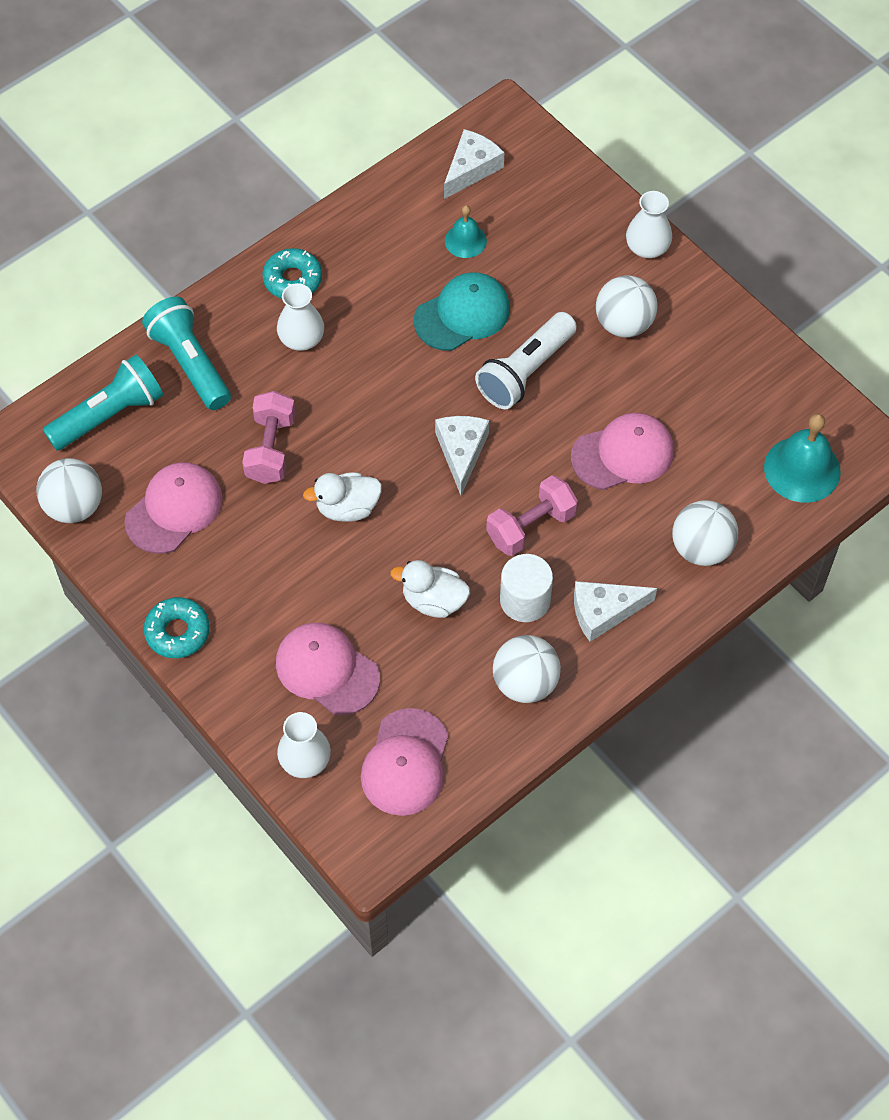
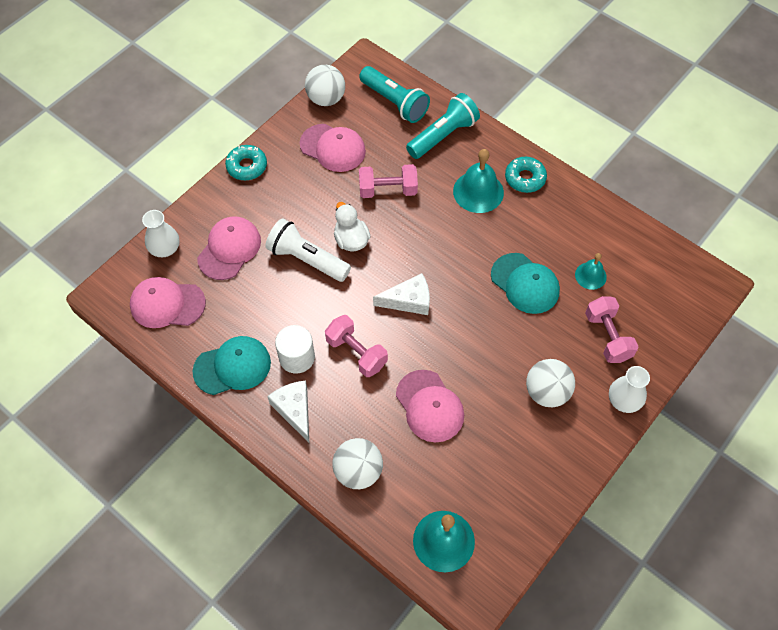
camera: 80 degrees right, 0 degrees up
white vase [277,283,324,351] -> turquoise bell [453,149,504,213]
white duck [390,560,470,618] -> none
white cheese [444,129,504,199] -> none
white flashlight [475,312,577,409] -> white flashlight moved to [265,218,351,282]
white ball [493,635,561,703] -> turquoise cap [193,336,271,395]
none -> pink dumbbell [585,296,639,363]

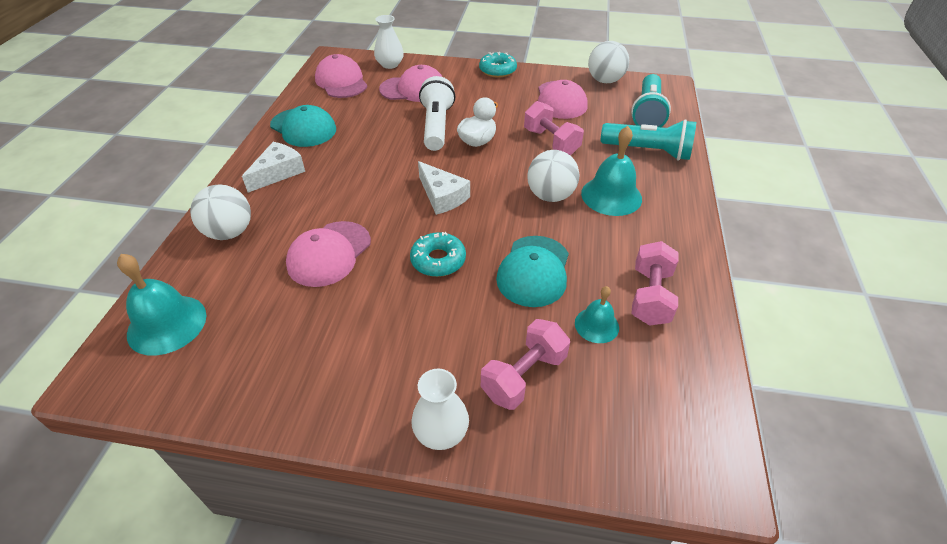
camera: 60 degrees right, 15 degrees down
white cylinder [275,325,315,374] -> none
pink dumbbell [325,315,388,377] -> pink dumbbell moved to [631,241,679,326]
turquoise donut [505,157,547,193] -> turquoise donut moved to [410,232,466,277]
white ball [526,359,575,407] -> white ball moved to [527,150,580,202]

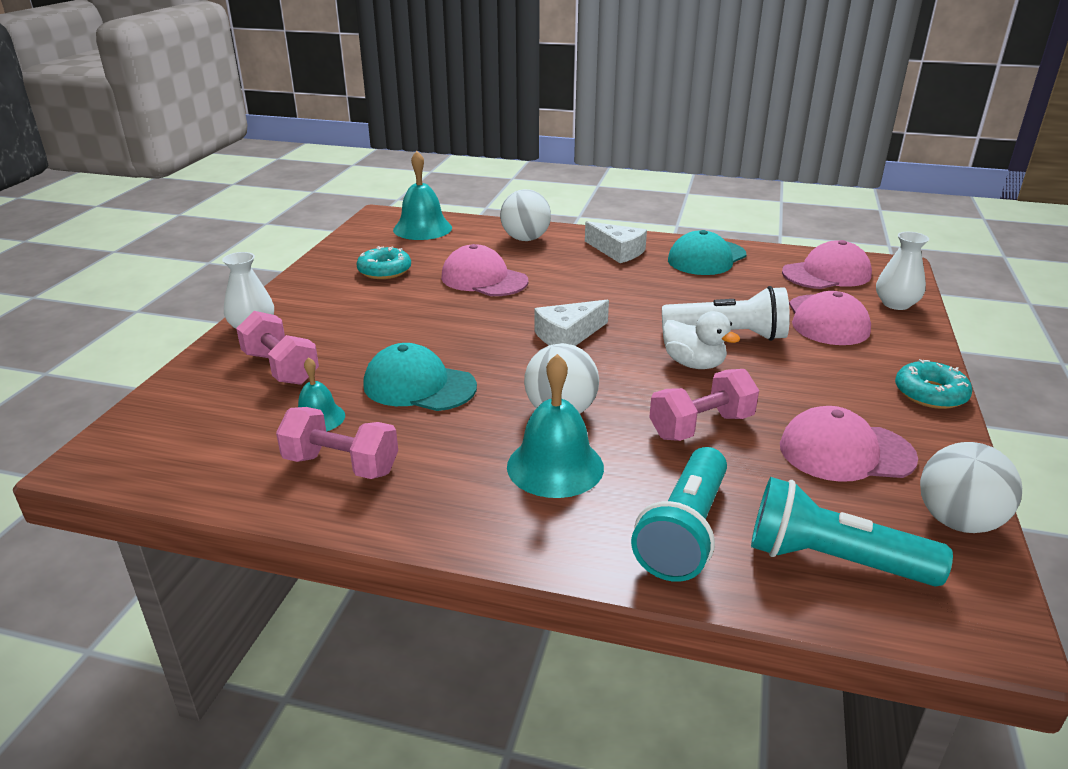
camera: 95 degrees right, 15 degrees down
turquoise donut [410,232,466,277] -> turquoise donut moved to [356,246,411,279]

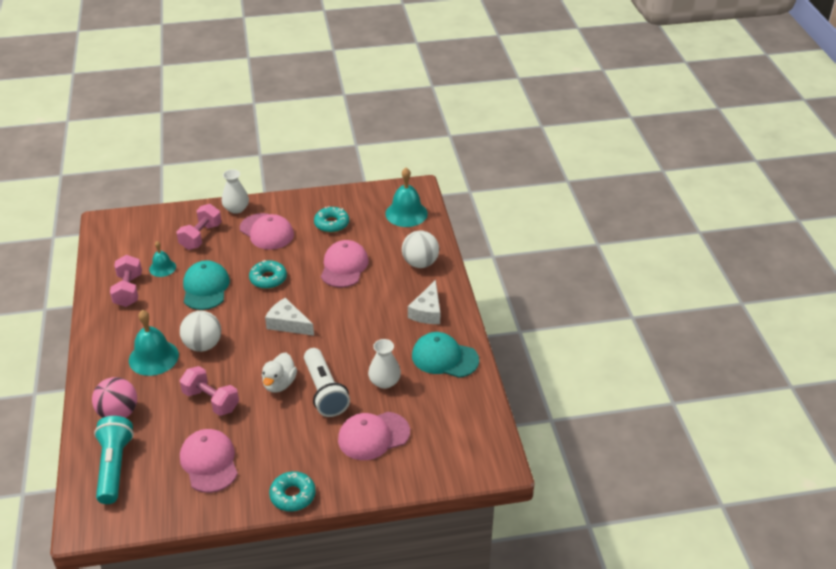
camera: 65 degrees right, 10 degrees up
turquoise flashlight [631,447,727,582] -> pink ball [92,377,137,418]
pink cap [782,240,872,289] -> pink cap moved to [240,213,294,250]
white vase [876,232,929,310] -> white vase moved to [368,339,401,389]
white ball [920,442,1022,533] -> none
none -> turquoise donut [249,260,287,289]

